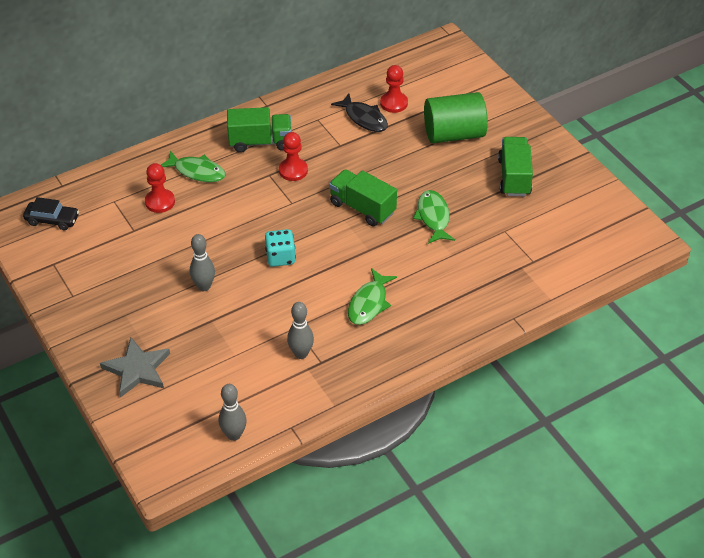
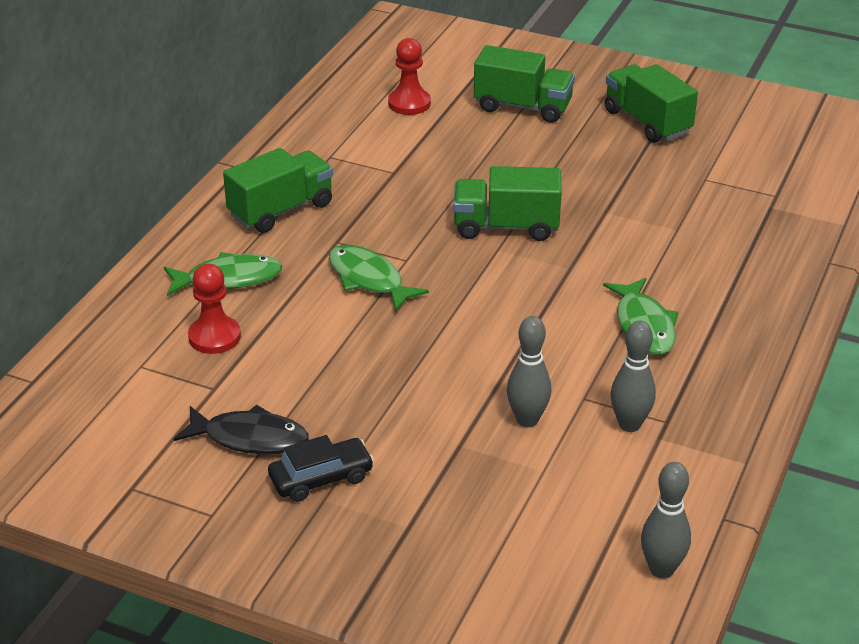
camera: 35 degrees left, 10 degrees down
black car [23,197,79,230] -> black car moved to [268,435,374,502]
grey star [100,338,170,398] -> none
grey bowling pin [190,234,215,291] -> grey bowling pin moved to [507,316,551,427]
turquoise dice [265,229,296,267] -> none
red pawn [279,132,308,181] -> none
black fish [331,93,388,132] -> black fish moved to [173,405,309,455]
green fish [413,190,455,244] -> green fish moved to [329,245,429,312]
green cylinder [424,92,488,143] -> green truck [474,45,575,123]

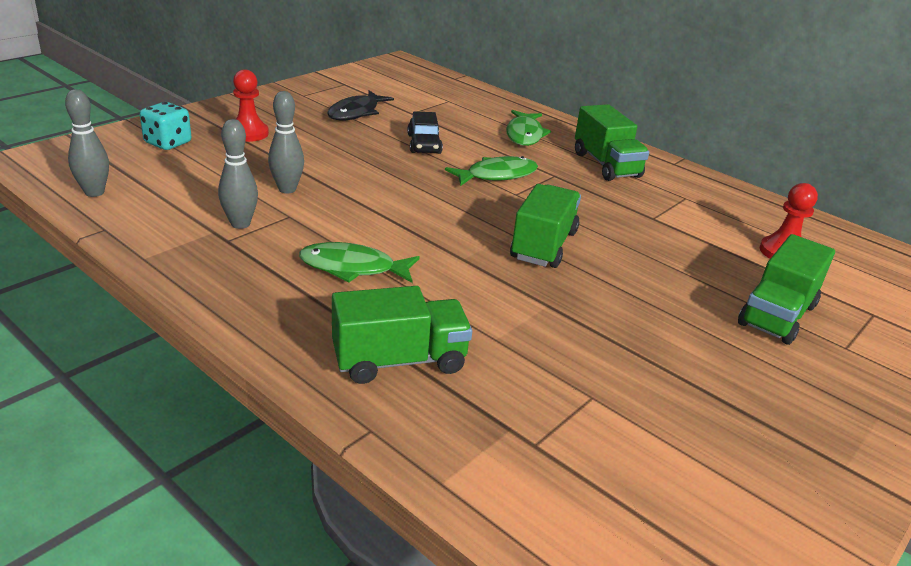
camera: 105 degrees right, 5 degrees down
red pawn [188,264,241,354] -> red pawn moved to [233,69,269,142]
black car [268,435,374,502] -> black car moved to [407,112,443,154]
green truck [605,64,698,143] -> green truck moved to [332,286,472,384]
none -> turquoise dice [140,102,191,150]

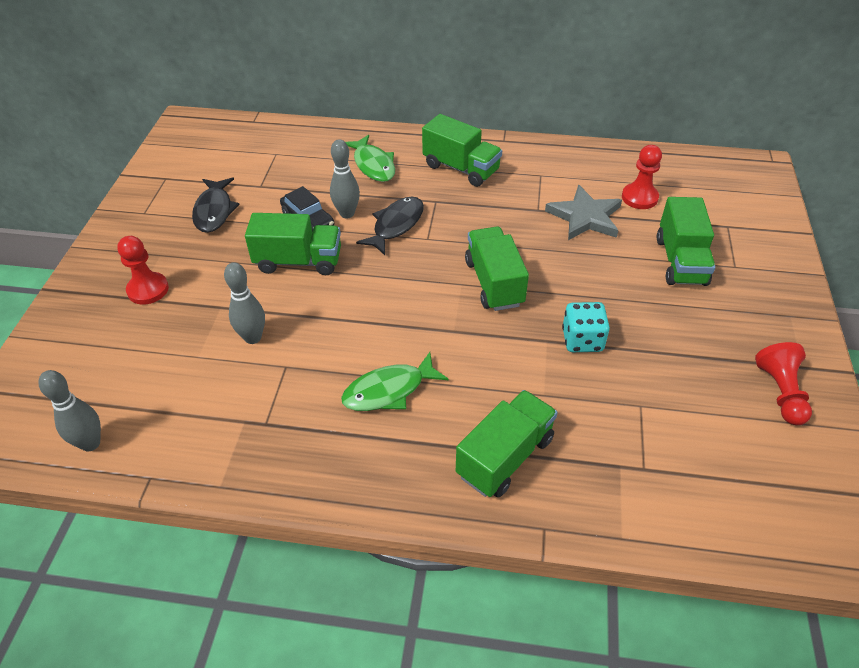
camera: 30 degrees left, 15 degrees up
turquoise dice [140,102,191,150] -> turquoise dice moved to [562,302,610,352]
grey bowling pin [218,119,258,229] -> grey bowling pin moved to [330,139,360,218]
green fish [445,156,538,186] -> black fish [356,196,424,255]
none -> green truck [245,213,341,275]
none -> grey star [545,185,622,240]
none -> red pawn [755,342,812,425]

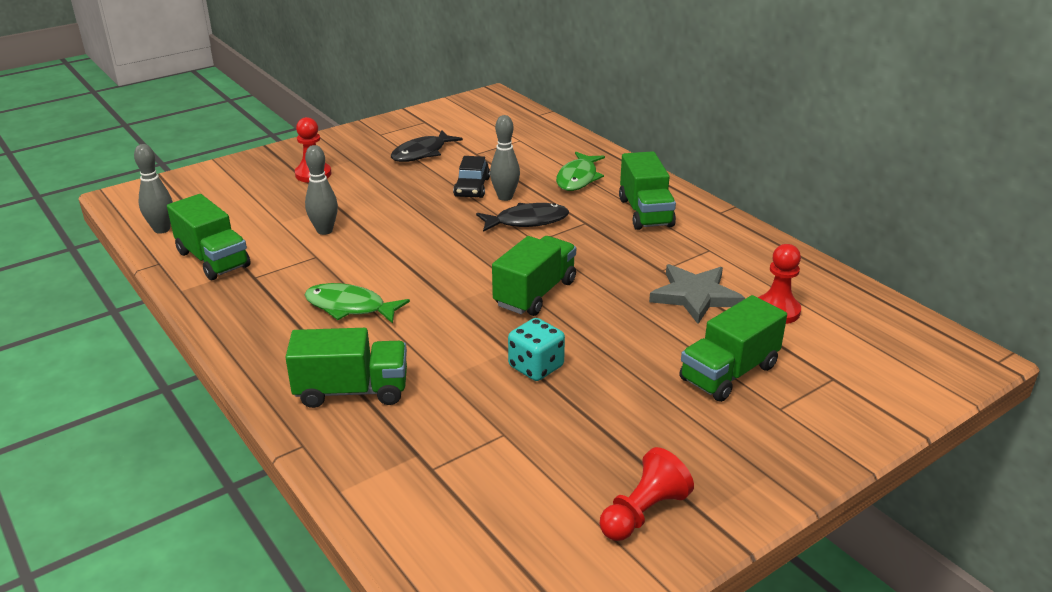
camera: 45 degrees right, 15 degrees down
green truck [245,213,341,275] -> green truck moved to [167,194,251,280]

